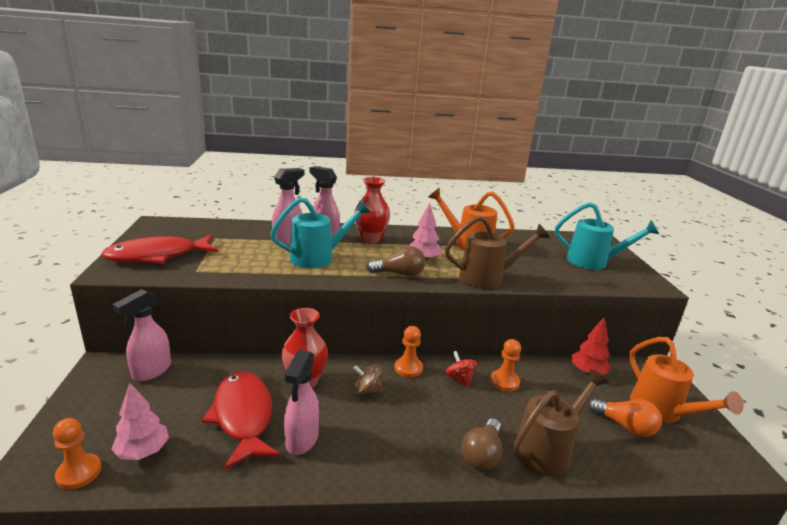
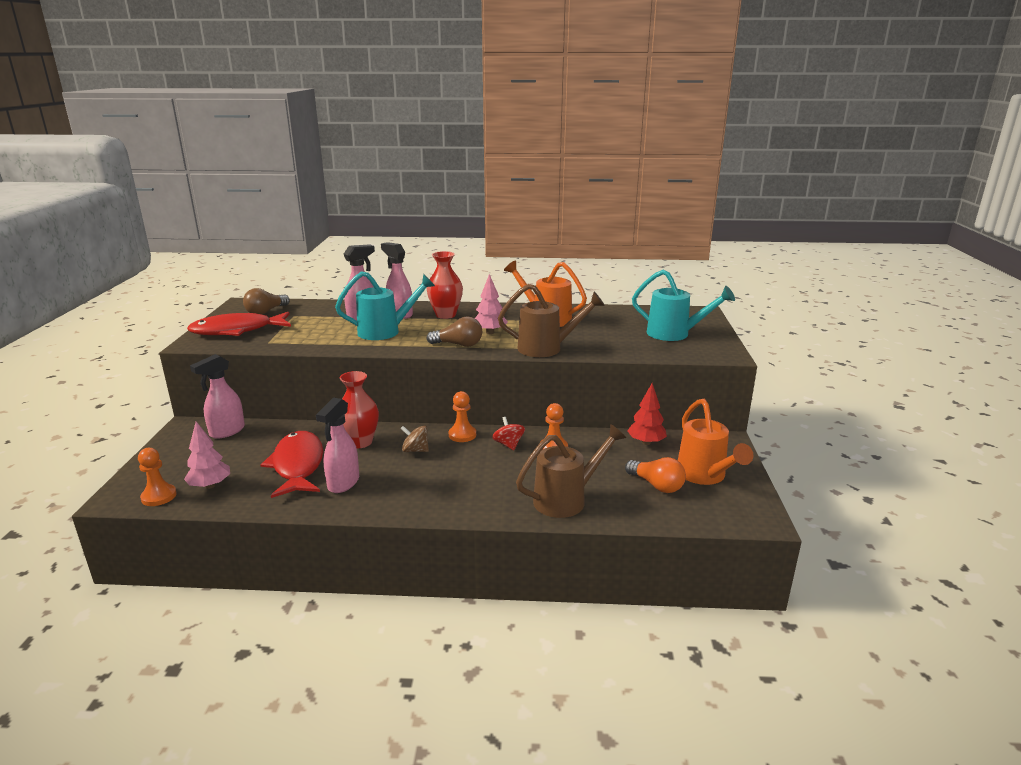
camera: 10 degrees right, 0 degrees up
brown light bulb [461,418,502,471] -> brown light bulb moved to [243,288,290,314]

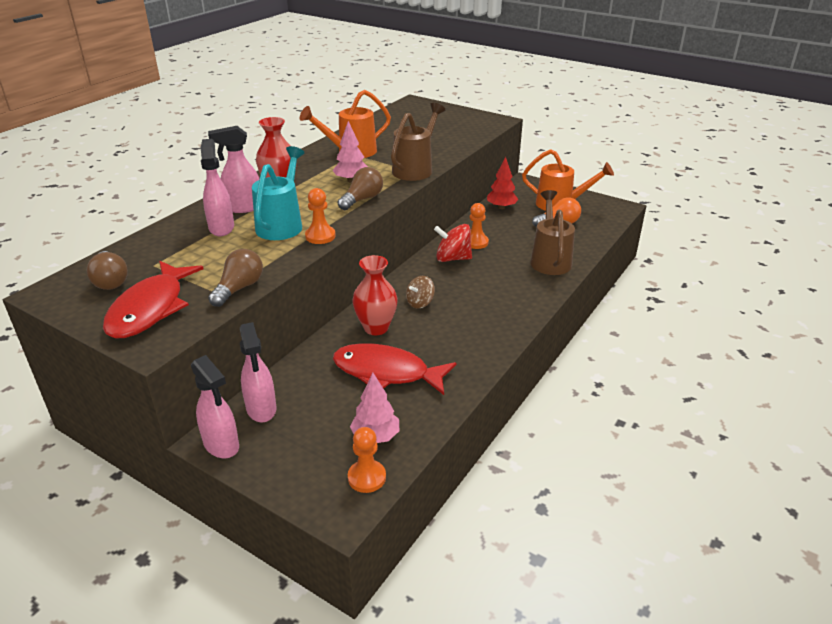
camera: 60 degrees left, 10 degrees up
pink spray bottle [316,398,359,493] -> pink spray bottle moved to [191,355,239,458]
orange pawn [449,391,476,442] -> orange pawn moved to [305,188,336,244]
red spinning top [492,417,525,450] -> red spinning top [434,224,472,262], size x1.51
turquoise watering can [632,270,735,341] -> none
none -> brown light bulb [208,249,263,307]

